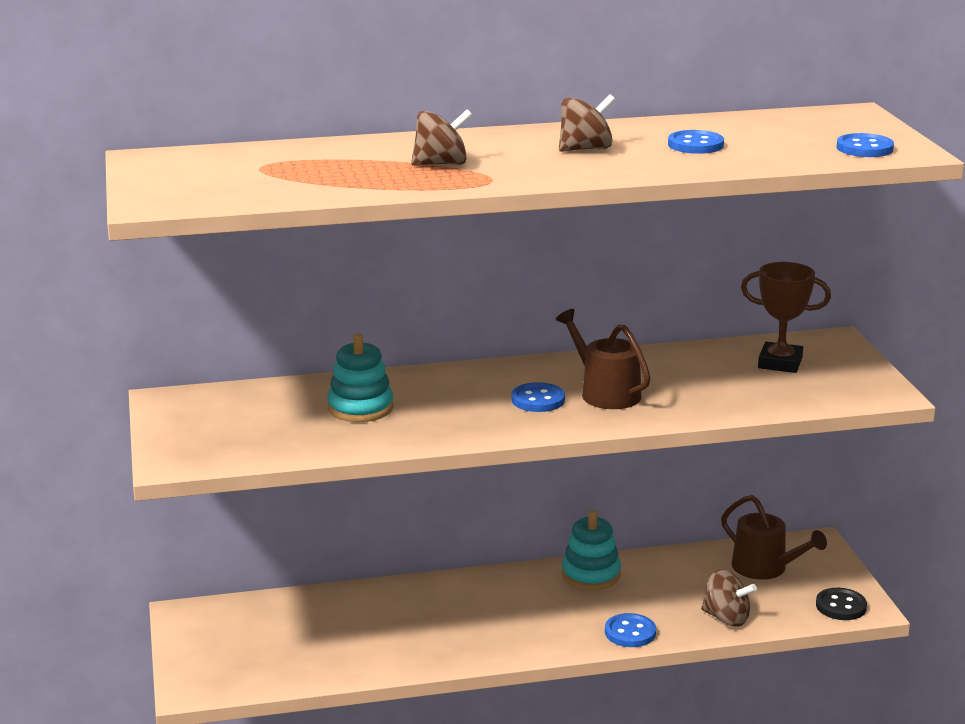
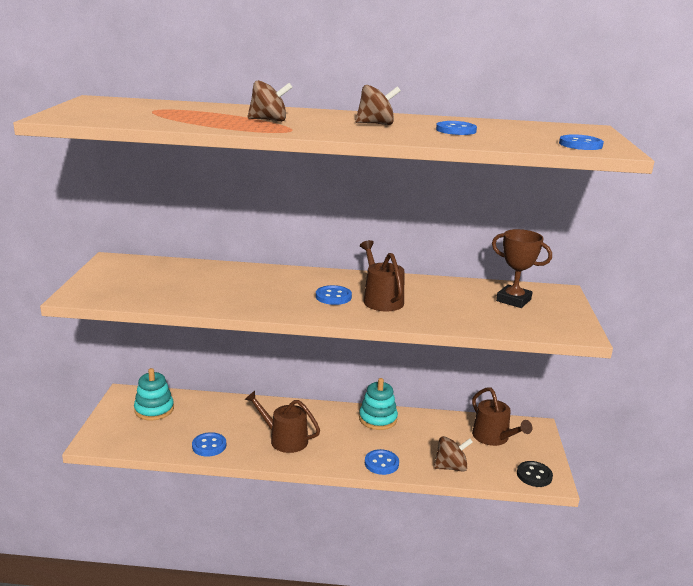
camera: 15 degrees right, 0 degrees up
turquoise stacking toy [327,334,393,422] -> turquoise stacking toy moved to [134,368,174,420]
brown spinning top [701,569,757,627] -> brown spinning top turned 60 degrees counterclockwise [434,436,473,472]
none -> blue button [192,432,226,457]
none -> brown watering can [244,391,320,453]

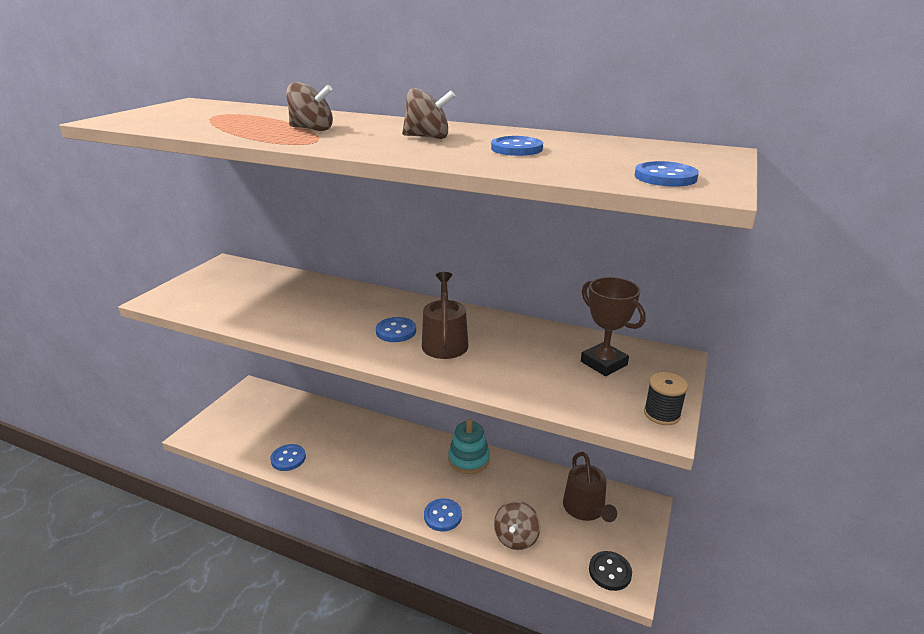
camera: 20 degrees right, 5 degrees up
turquoise stacking toy [134,368,174,420] -> none
brown watering can [244,391,320,453] -> none
brown spinning top [434,436,473,472] -> brown spinning top turned 105 degrees clockwise [494,501,541,550]
none -> black spool [644,372,688,425]

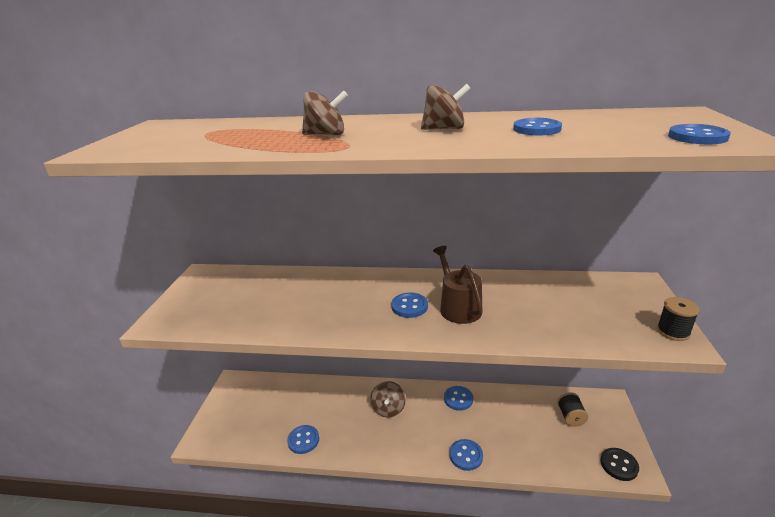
camera: 15 degrees left, 0 degrees up
turquoise stacking toy [448,419,490,474] -> blue button [444,386,473,411]
brown spinning top [494,501,541,550] -> brown spinning top moved to [370,381,406,418]
brown watering can [563,452,617,522] -> black spool [557,392,588,427]
brown trophy [581,277,646,376] -> none

